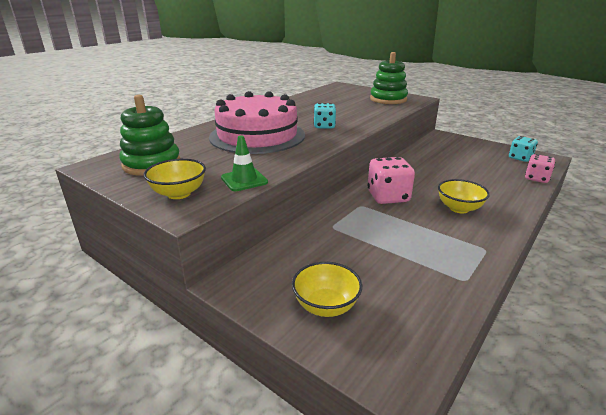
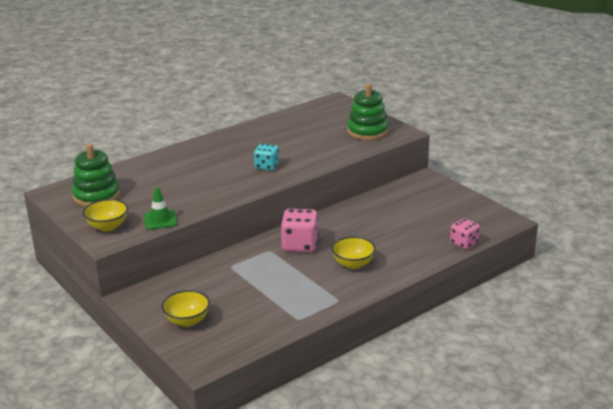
camera: 15 degrees right, 0 degrees up
pink cake [209,91,305,154] -> none
turquoise dice [509,136,538,162] -> none

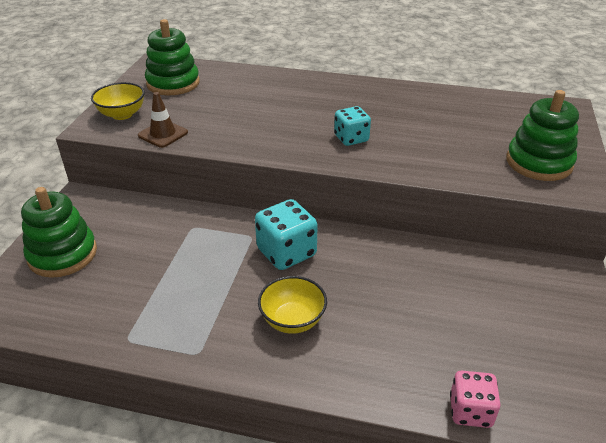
camera: 50 degrees right, 10 degrees up
green traffic cone [144,187,177,230] -> brown traffic cone [138,92,188,148]
yellow bowl [162,290,210,327] -> green stacking toy [21,187,97,278]
pink dice [281,209,318,252] -> turquoise dice [255,199,318,270]

